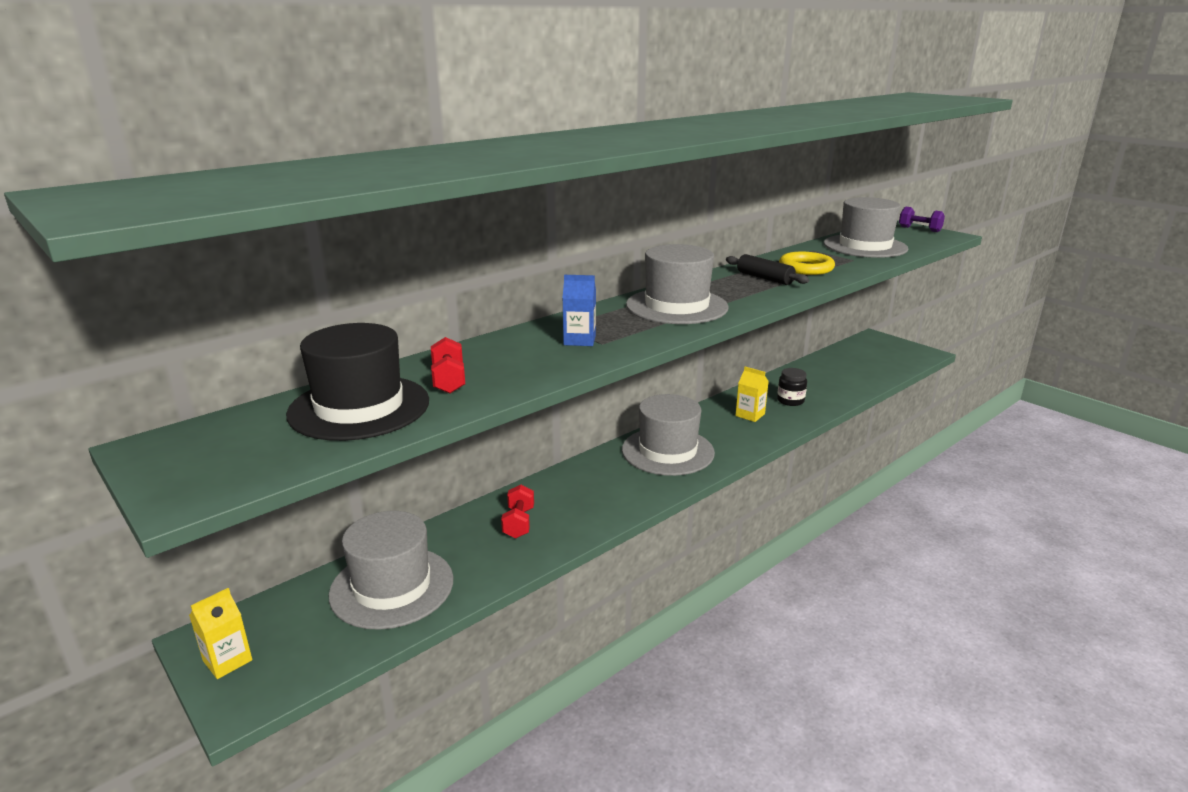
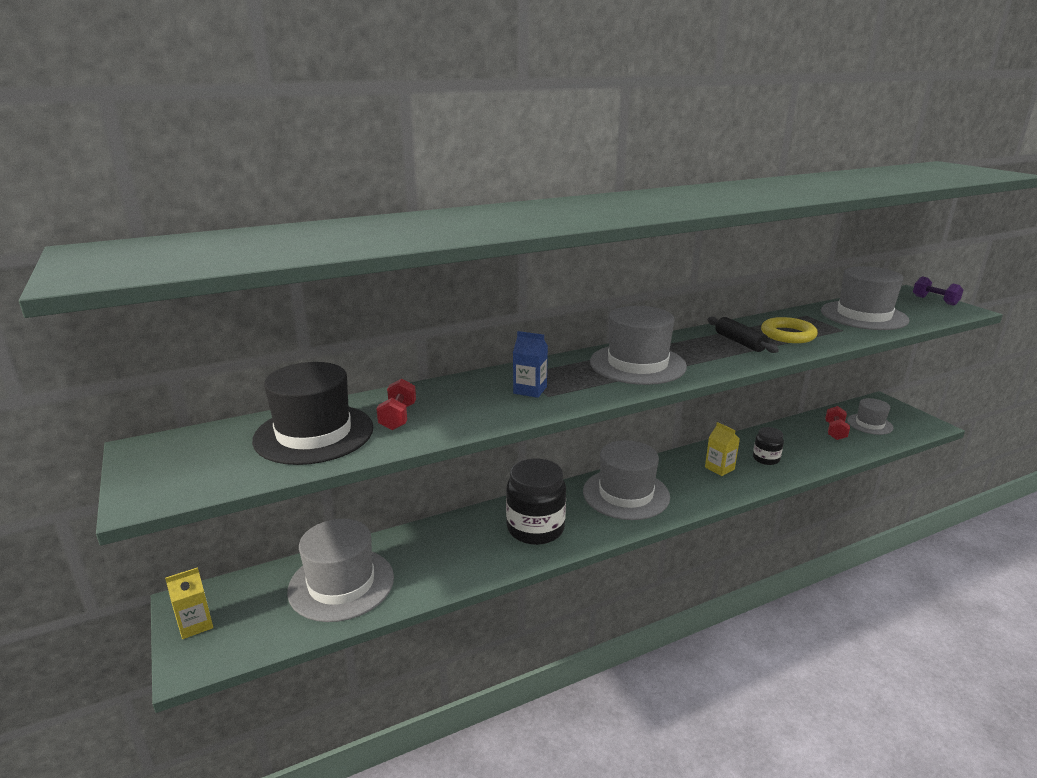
camera: 15 degrees right, 0 degrees up
red dumbbell [501,485,534,538] -> red dumbbell moved to [825,406,850,440]
none -> black jar [506,459,566,545]
none -> grey hat [847,398,894,435]

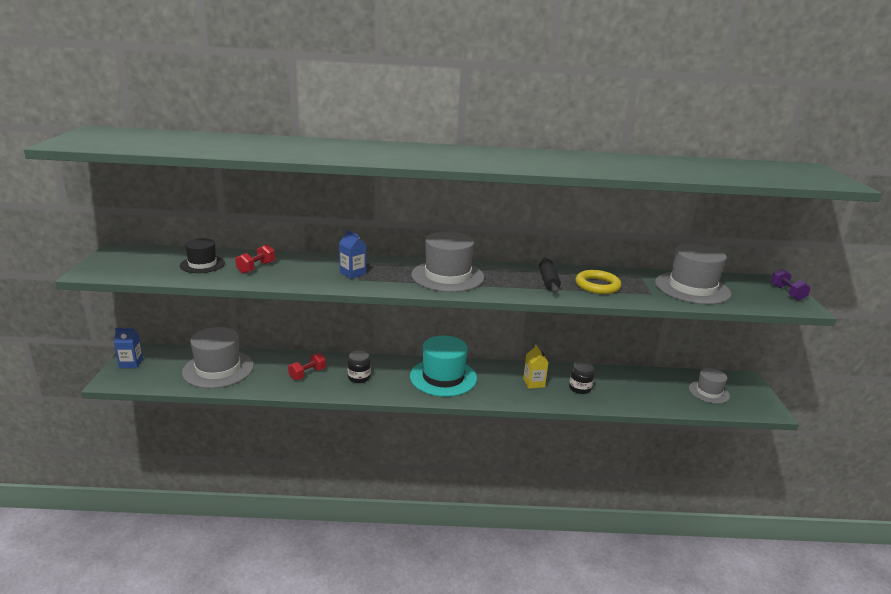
camera: 25 degrees right, 0 degrees up
yellow carton [165,567,213,639] -> blue carton [114,328,143,368]
black hat [252,362,373,465] -> black hat [180,238,225,273], size x0.58
black jar [506,459,566,545] -> black jar [348,351,371,383], size x0.53
grey hat [583,440,670,520] -> turquoise hat [410,336,477,397]
red dumbbell [825,406,850,440] -> red dumbbell moved to [288,353,326,380]

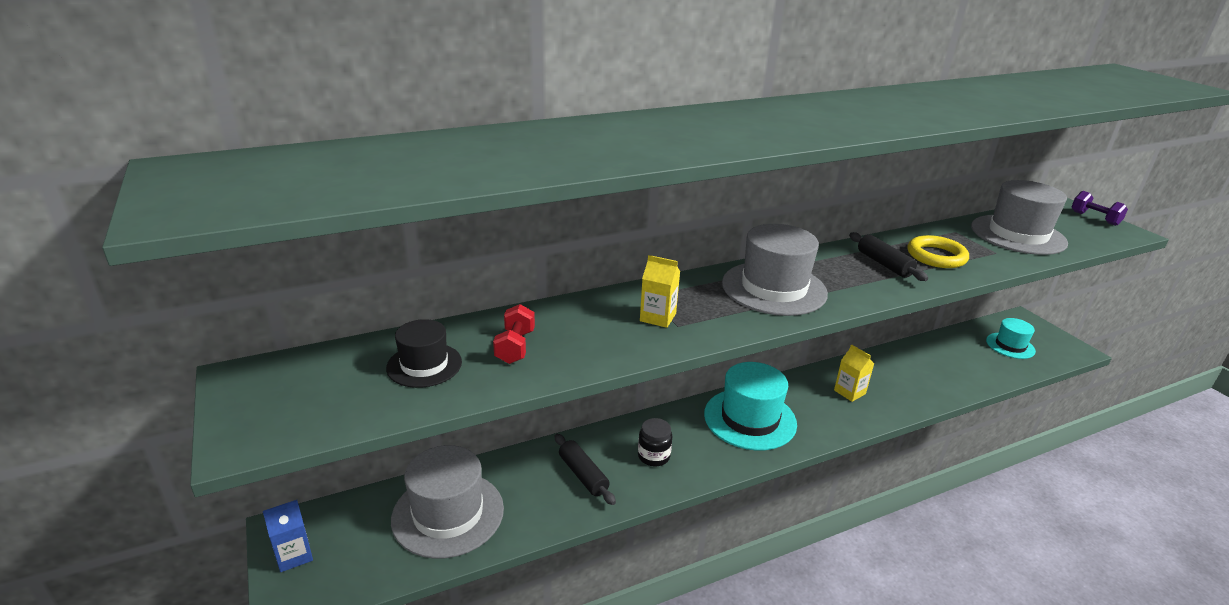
camera: 25 degrees left, 5 degrees up
red dumbbell [288,353,326,380] -> black rolling pin [555,434,616,505]
blue carton [339,230,366,279] -> yellow carton [640,255,680,328]
black jar [569,361,594,394] -> none
grey hat [689,368,730,404] -> turquoise hat [986,318,1036,359]

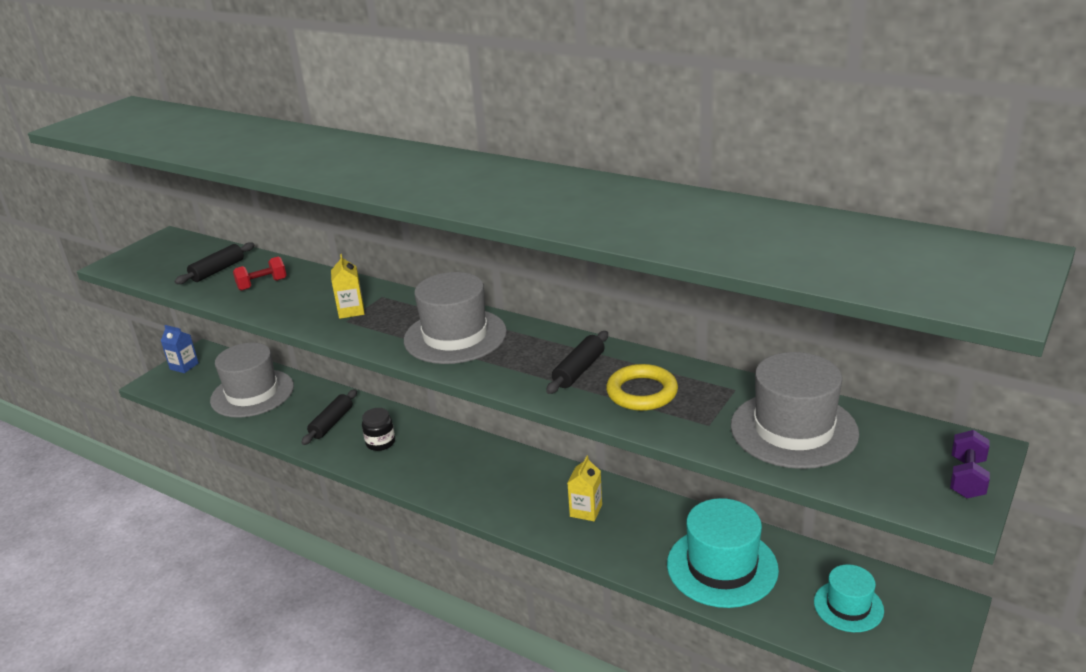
camera: 60 degrees right, 0 degrees up
black hat [386,319,462,388] -> black rolling pin [174,242,255,284]
turquoise hat [704,362,797,451] -> turquoise hat moved to [667,498,779,608]

